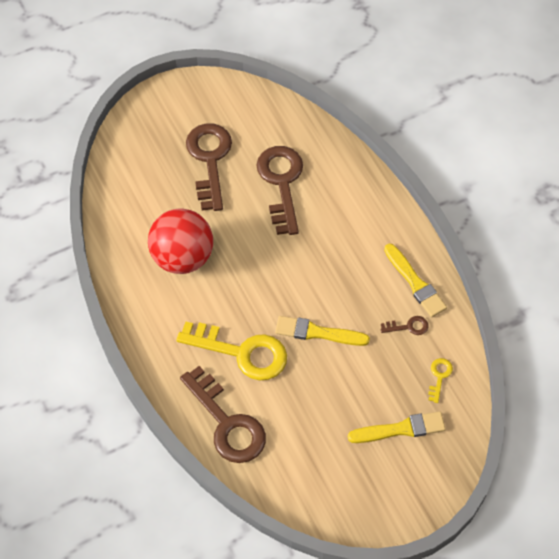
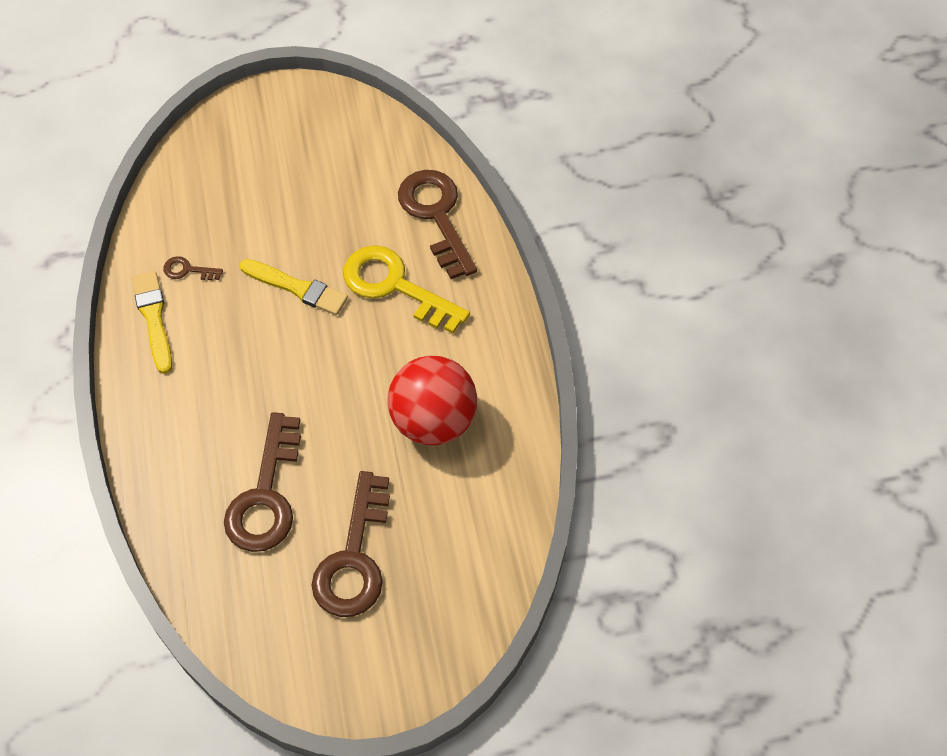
camera: 165 degrees left, 0 degrees up
yellow brush [348,411,446,443] -> none
yellow key [428,358,453,403] -> none

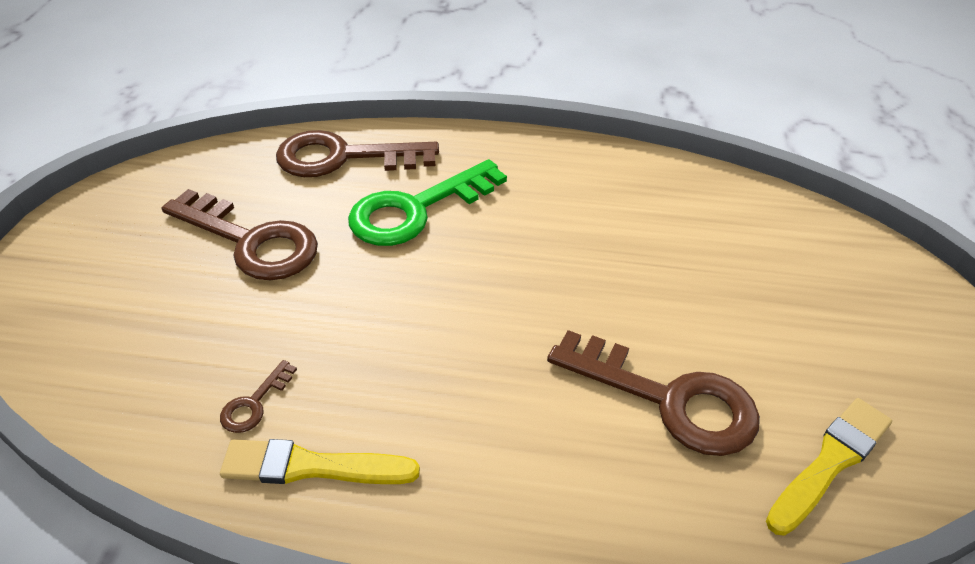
camera: 70 degrees left, 15 degrees down
yellow brush [240,259,348,315] -> yellow brush moved to [766,398,892,536]
brown key [312,471,390,617] -> brown key moved to [162,189,318,280]
yellow key [343,245,470,334] -> green key [348,159,507,246]
red ball [387,356,477,445] -> none

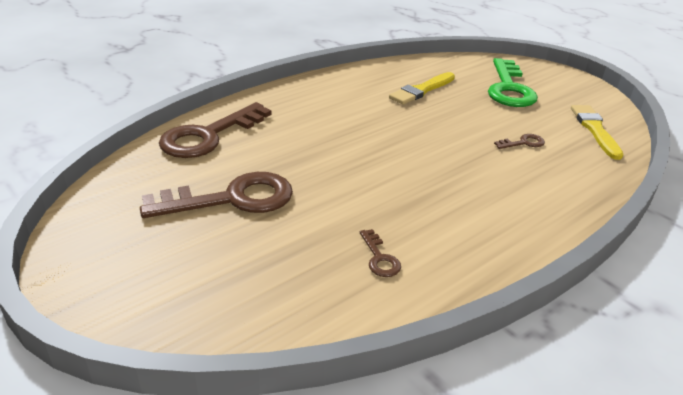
camera: 50 degrees left, 10 degrees down
yellow brush [220,439,420,484] -> yellow brush moved to [389,72,455,105]
green key [348,159,507,246] -> green key moved to [488,58,538,107]
brown key [547,330,760,456] -> brown key [494,134,545,149], size x0.43

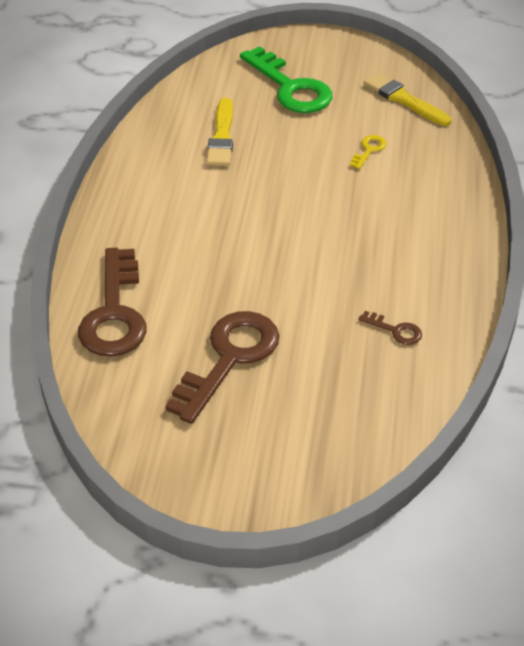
camera: 40 degrees left, 10 degrees up
brown key [494,134,545,149] -> yellow key [350,135,387,169]

